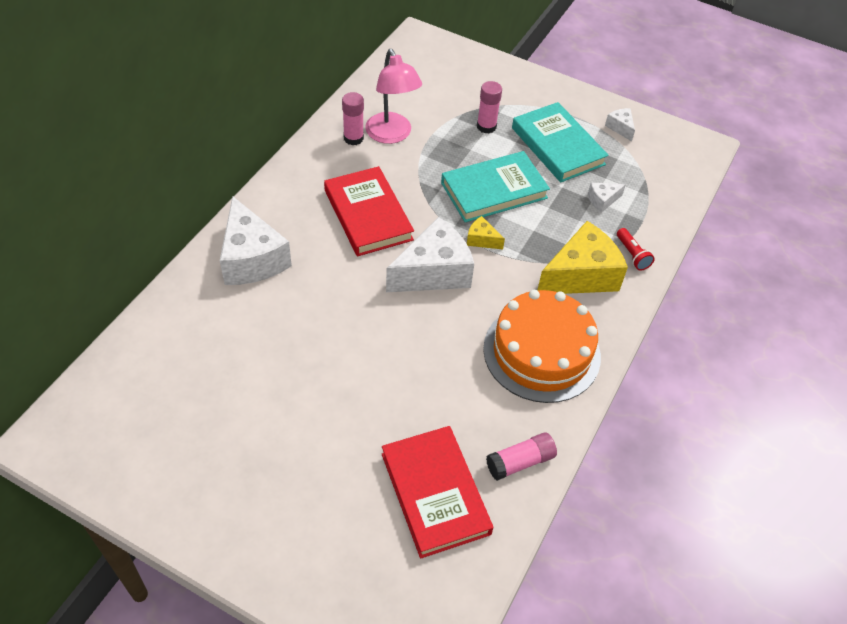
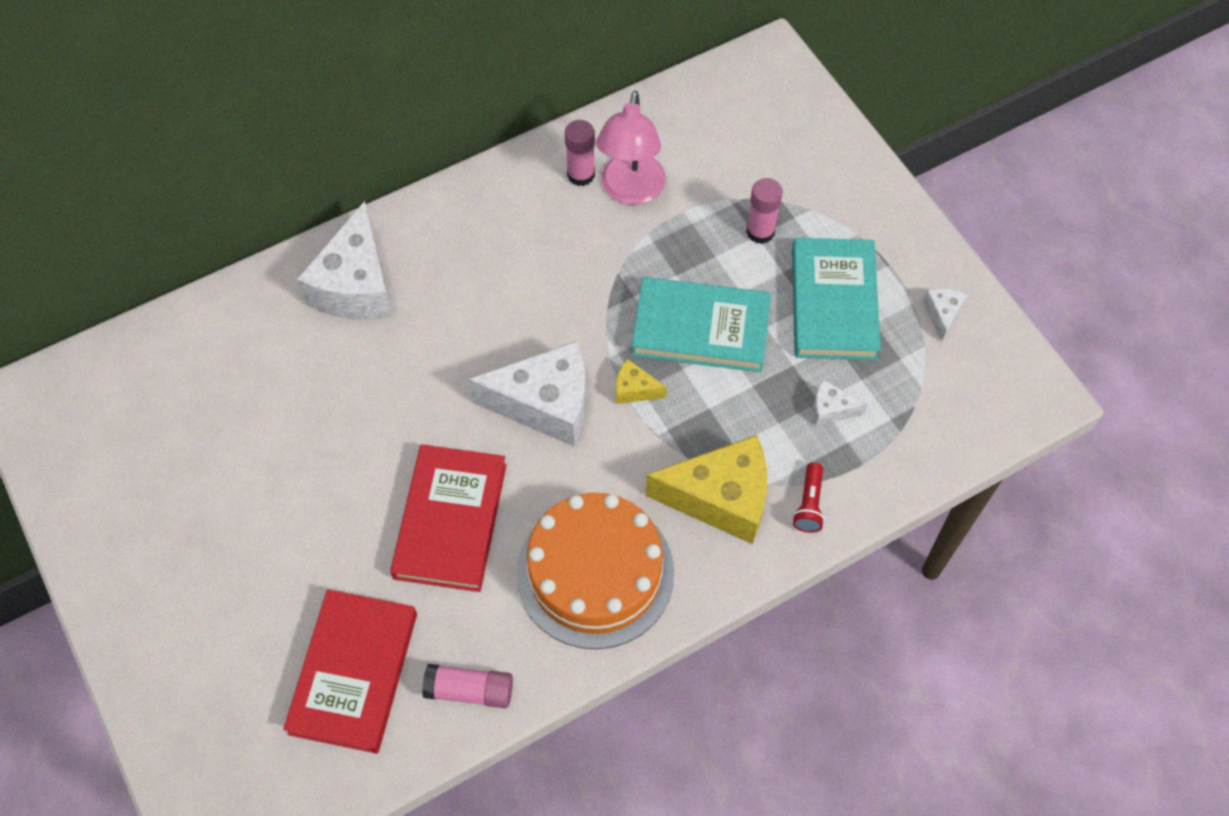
camera: 35 degrees right, 10 degrees up
red book [324,166,414,256] -> red book moved to [390,444,506,592]
yellow cheese [467,216,505,249] -> yellow cheese turned 45 degrees counterclockwise [616,359,667,404]

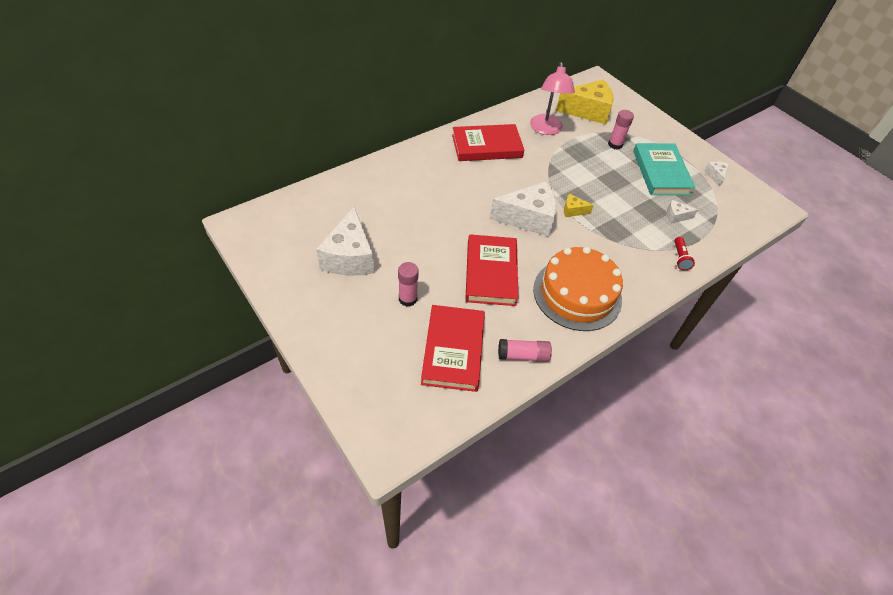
camera: 10 degrees left, 10 degrees down
white cheese [297,201,393,319] -> white cheese moved to [316,207,374,276]
pink glue stick [565,120,595,186] -> pink glue stick moved to [398,262,419,307]
turquoise book [631,277,771,372] -> none
yellow cheese [645,435,767,544] -> yellow cheese moved to [556,80,614,124]
none -> red book [452,124,524,161]

